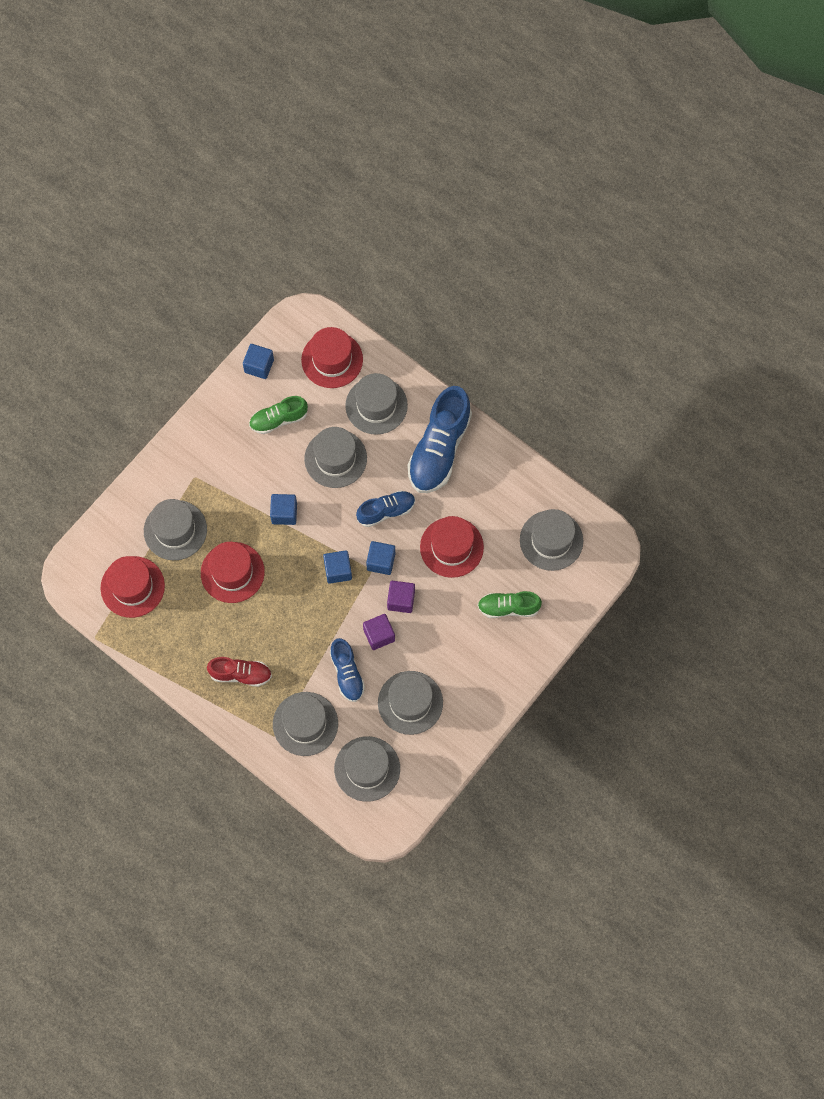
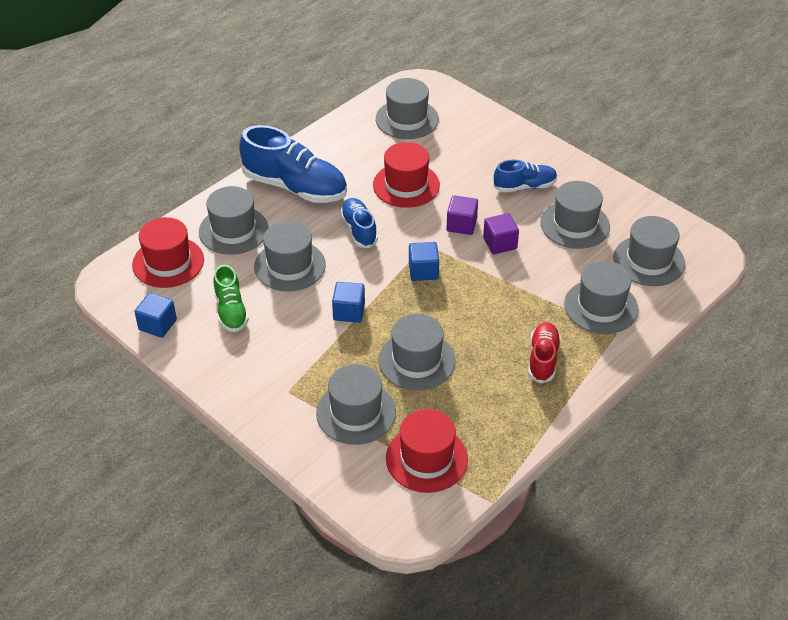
camera: 85 degrees left, 25 degrees down
red hat [201,542,265,603] -> grey hat [379,314,455,390]
blue shoe [330,638,365,702] -> blue shoe moved to [493,160,557,193]
blue cube [366,541,395,575] -> none
green shoe [477,591,542,618] -> none

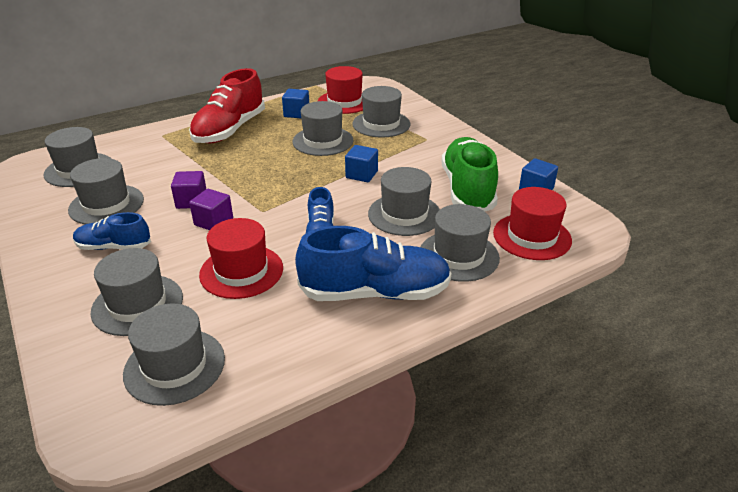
camera: 165 degrees left, 10 degrees down
green shoe [213,265,249,332] -> green shoe [441,137,498,211], size x1.78
blue shoe [239,125,347,203] -> blue shoe turned 135 degrees clockwise [295,226,452,301]
blue cube [409,242,439,281] -> blue cube moved to [282,89,309,118]
red shoe [528,322,561,383] -> red shoe [189,68,265,144], size x1.78
grey hat [564,261,639,334] -> grey hat moved to [90,248,183,336]

